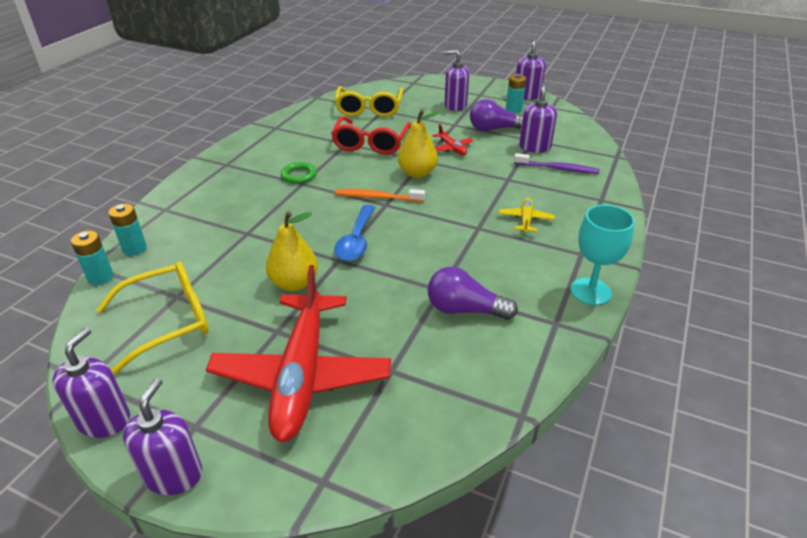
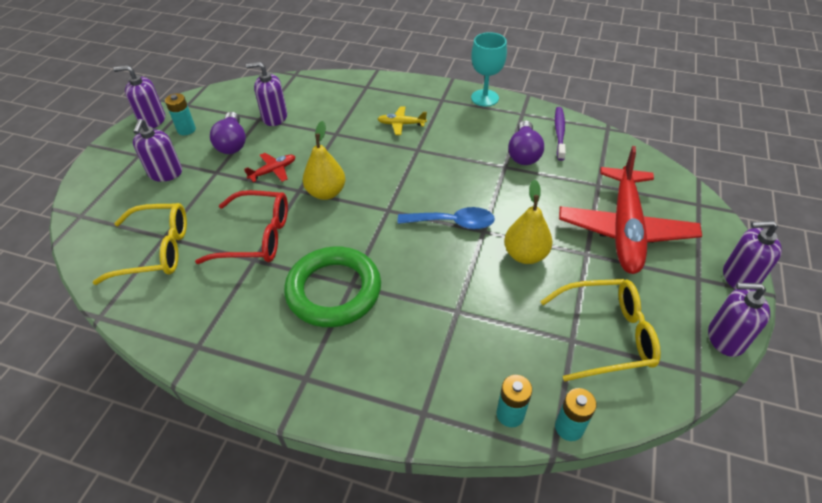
camera: 95 degrees left, 10 degrees up
yellow glasses [96,262,209,374] -> yellow glasses turned 120 degrees clockwise [540,279,661,381]
red plane [206,265,391,442] -> red plane turned 105 degrees clockwise [559,146,702,274]
green ring [281,162,317,184] -> green ring [284,246,381,327], size x2.22
orange toothbrush [335,189,425,202] -> none
purple toothbrush [514,153,600,174] -> purple toothbrush moved to [555,107,566,161]

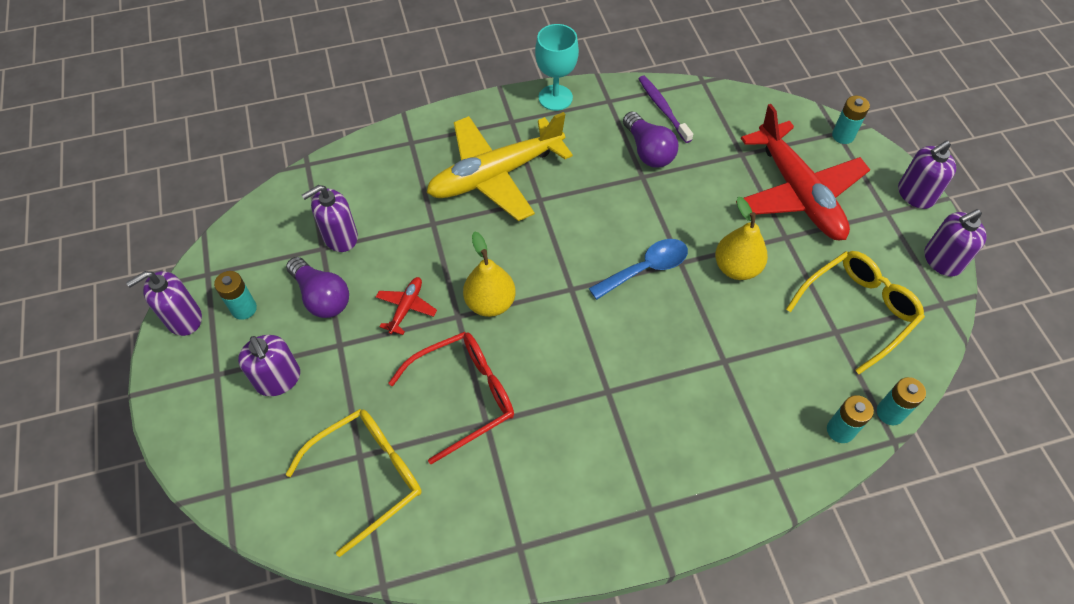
camera: 35 degrees left, 10 degrees up
green ring [284,246,381,327] -> none
yellow plane [378,106,427,135] -> yellow plane [426,112,573,221], size x2.43
none -> turquoise battery [832,96,870,144]

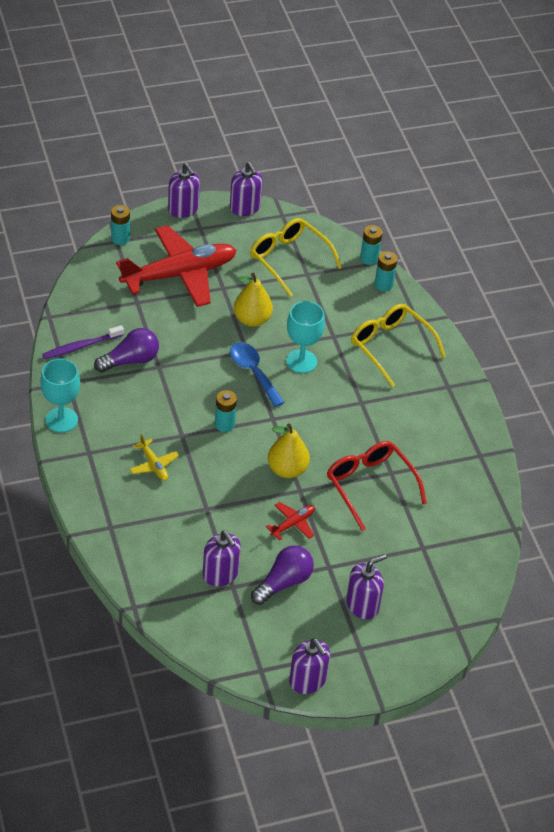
camera: 95 degrees left, 10 degrees down
turquoise battery [214,271,257,320] -> turquoise battery moved to [215,390,237,432]
yellow glasses [286,409,422,557] -> yellow glasses moved to [351,304,446,387]
red plane [376,277,437,335] -> red plane turned 120 degrees clockwise [266,502,315,540]
yellow plane [426,112,573,221] -> yellow plane [130,434,179,481], size x0.41
none -> turquoise goblet [286,301,325,373]

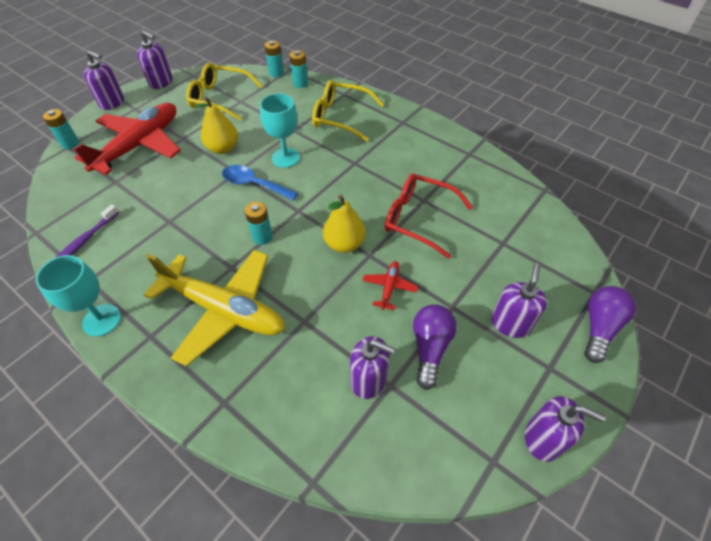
camera: 30 degrees left, 5 degrees up
purple light bulb [94,328,159,373] -> purple light bulb moved to [584,286,636,363]
yellow plane [130,434,179,481] -> yellow plane [144,250,285,367], size x2.43

